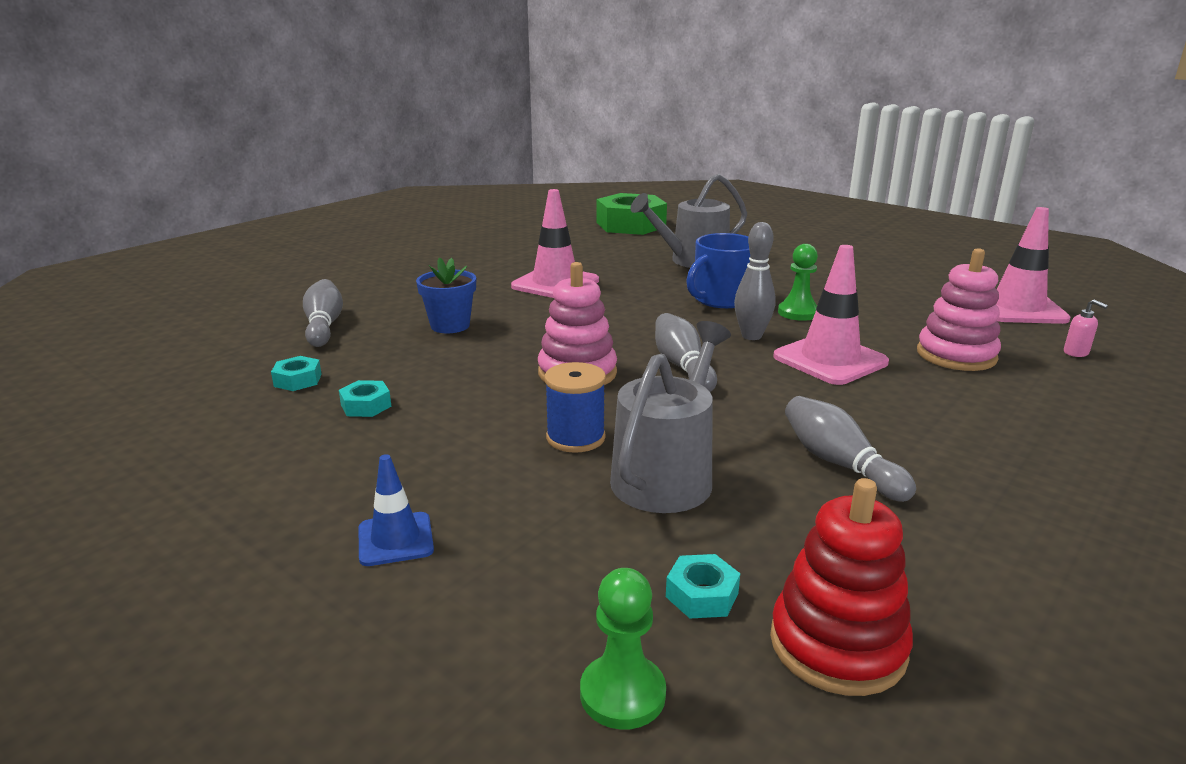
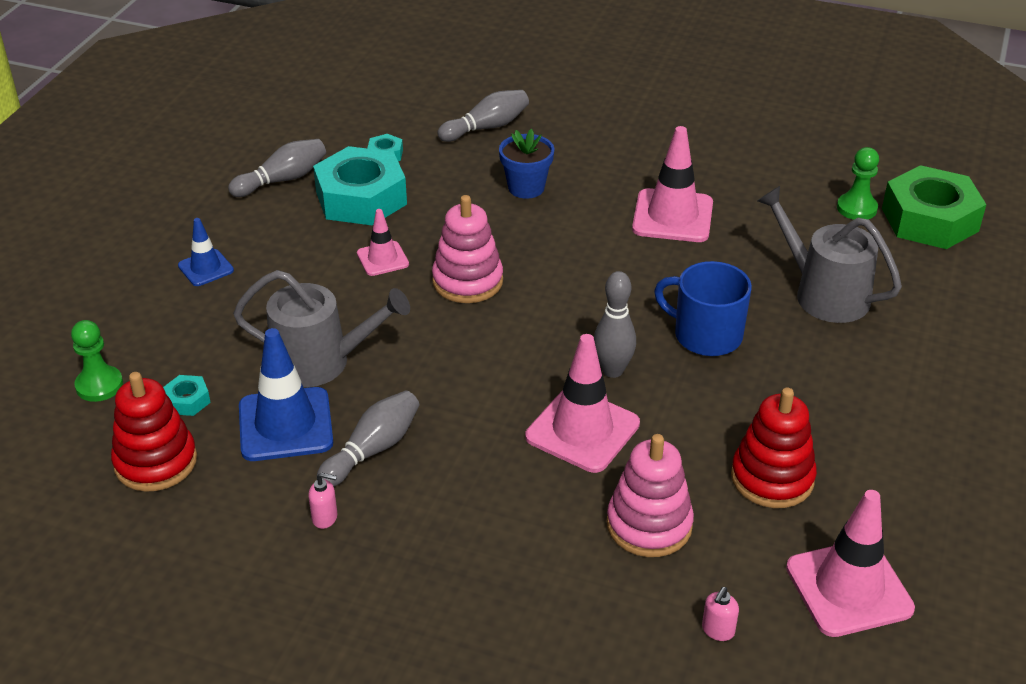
camera: 70 degrees right, 15 degrees up
turquoise nut [339,380,391,417] -> turquoise nut [313,146,407,225], size x2.41
blue spool [544,362,606,453] -> none
grey bowling pin [655,313,717,392] -> grey bowling pin moved to [228,139,326,197]
green pawn [778,244,818,321] -> green pawn moved to [837,147,879,220]
none -> blue traffic cone [239,328,333,461]
none -> pink soap dispenser [308,472,337,529]
none -> pink traffic cone [357,209,409,276]
none -> red stacking toy [731,388,817,508]

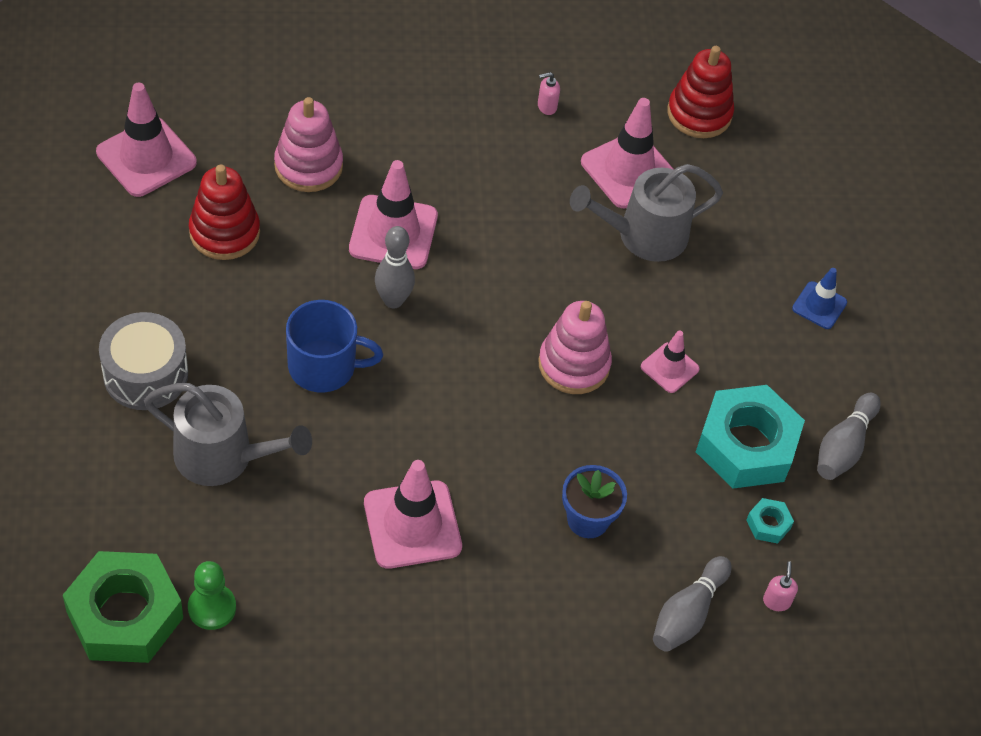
camera: 150 degrees right, 15 degrees up
green pawn [71,320,123,402] -> none
turquoise nut [163,375,211,416] -> none
blue traffic cone [239,328,333,461] -> pink traffic cone [581,98,674,208]
grey bowling pin [317,391,419,487] -> none
pink soap dispenser [702,587,739,641] -> pink soap dispenser moved to [763,561,798,611]
none -> grey drum [99,312,188,410]

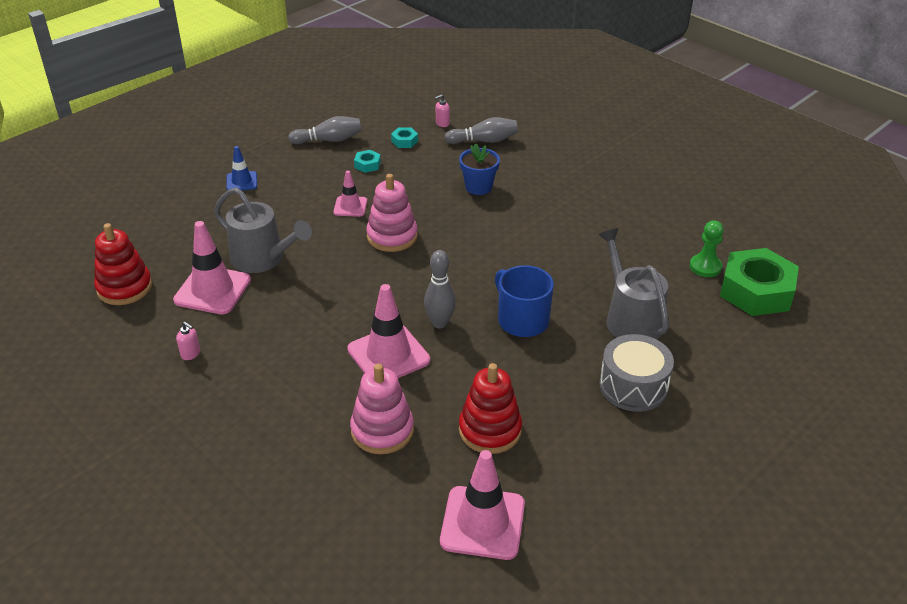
camera: 125 degrees left, 15 degrees down
pink traffic cone [364,460,462,569] -> none
turquoise nut [696,385,805,489] -> turquoise nut [354,150,381,173], size x0.42

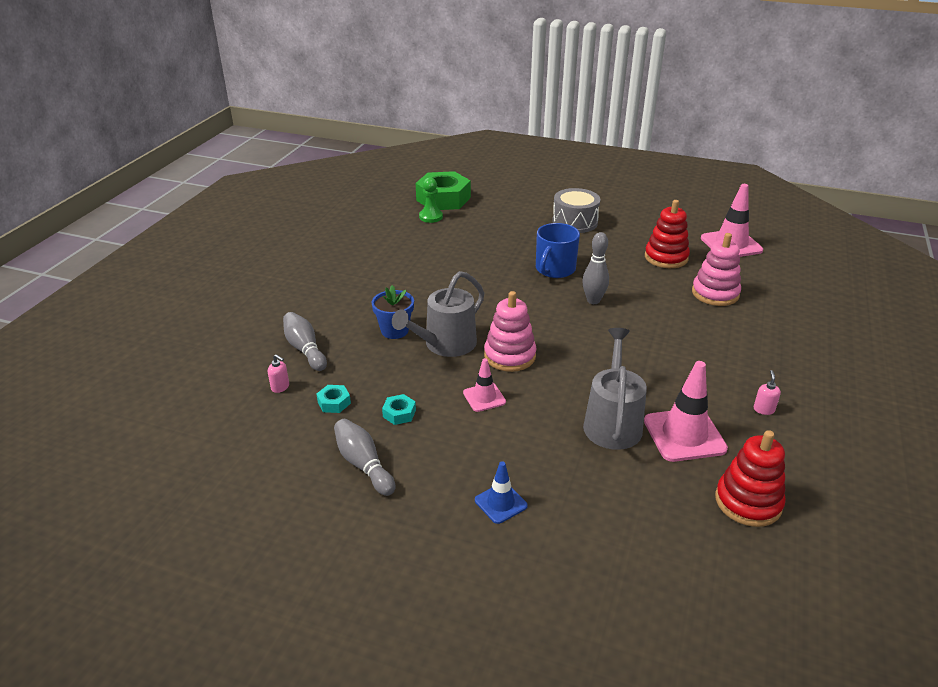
camera: 115 degrees left, 5 degrees down
pink traffic cone [347,284,430,378] -> none
grey watering can [598,228,669,340] -> grey watering can moved to [392,271,484,357]

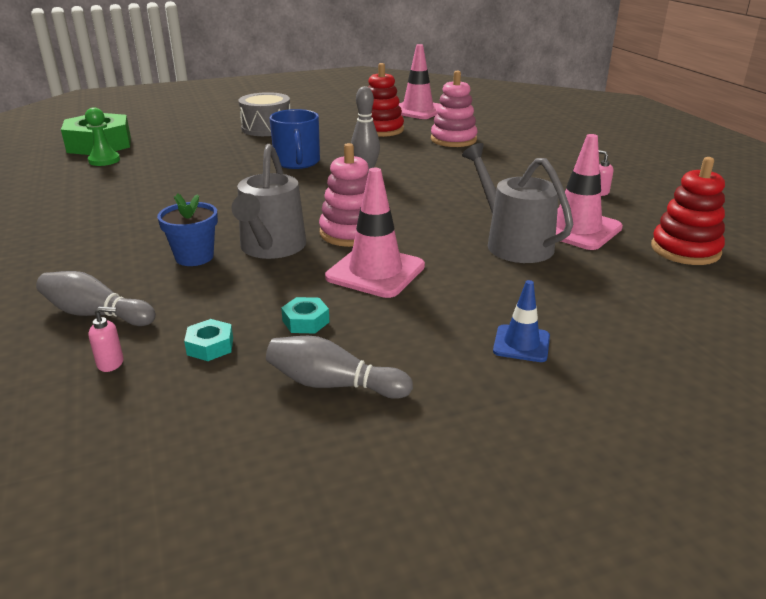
camera: 40 degrees left, 5 degrees down
pink traffic cone [463,358,506,412] -> pink traffic cone [325,168,425,298], size x1.79

